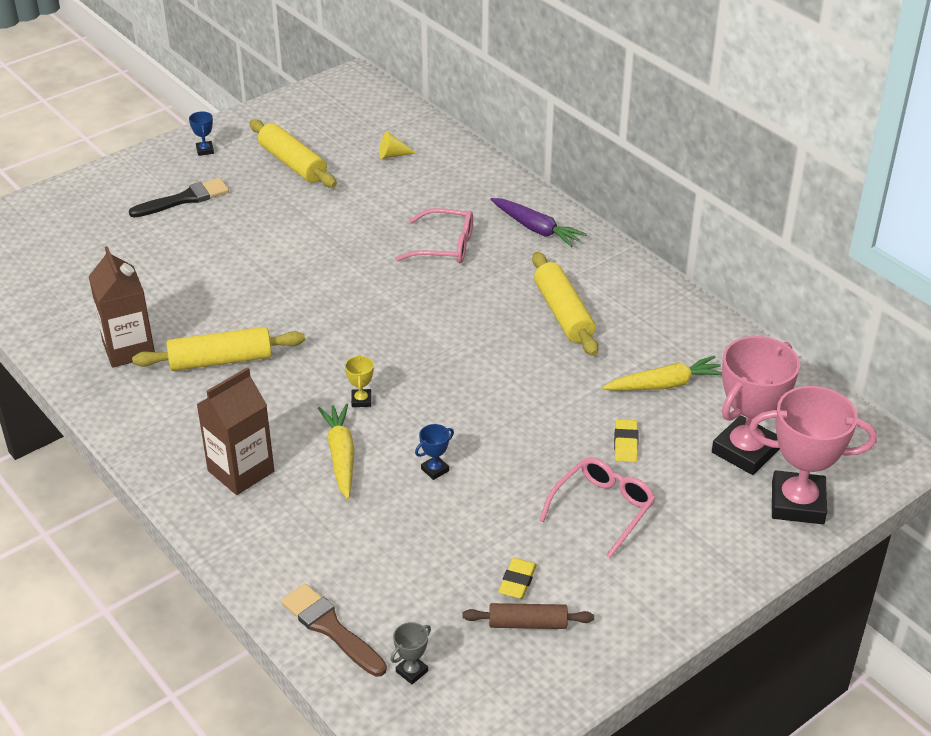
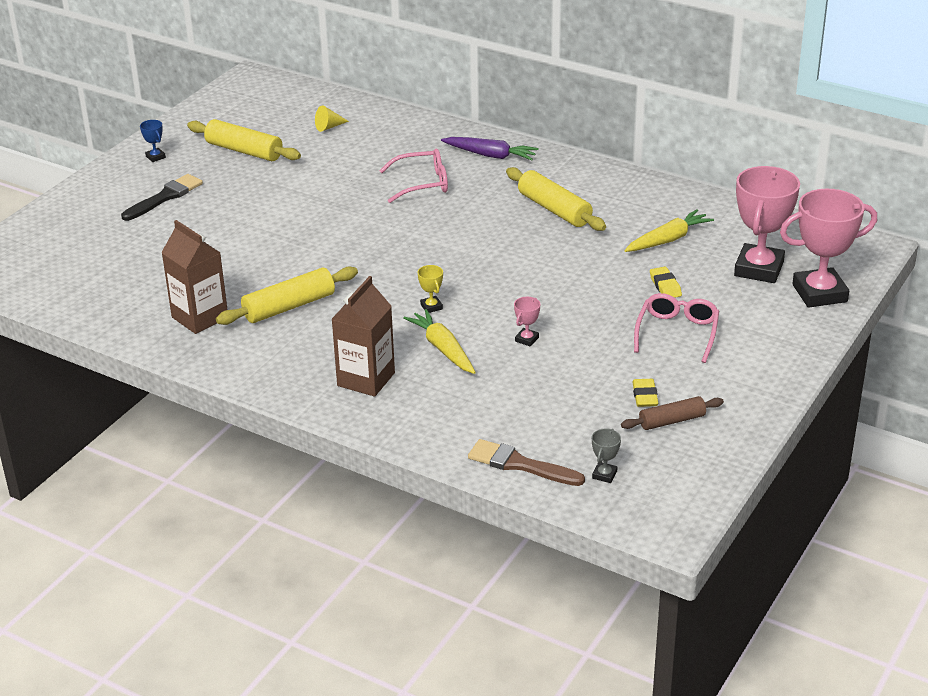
camera: 20 degrees left, 5 degrees down
blue trophy [415,424,454,480] -> pink trophy [514,297,540,347]

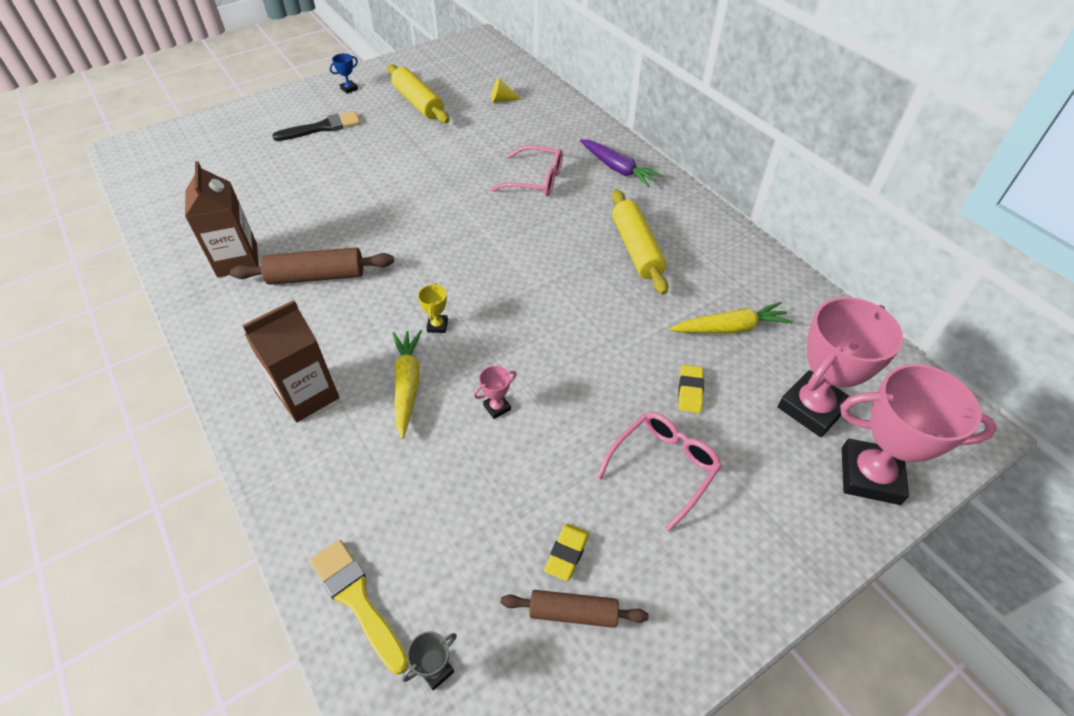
camera: 25 degrees right, 15 degrees up
blue trophy [140,120,166,162] -> blue trophy turned 60 degrees clockwise [329,53,358,94]
yellow rolling pin [216,266,358,325] -> brown rolling pin [230,247,394,285]
brown brush [468,439,585,486] -> yellow brush [310,540,408,674]

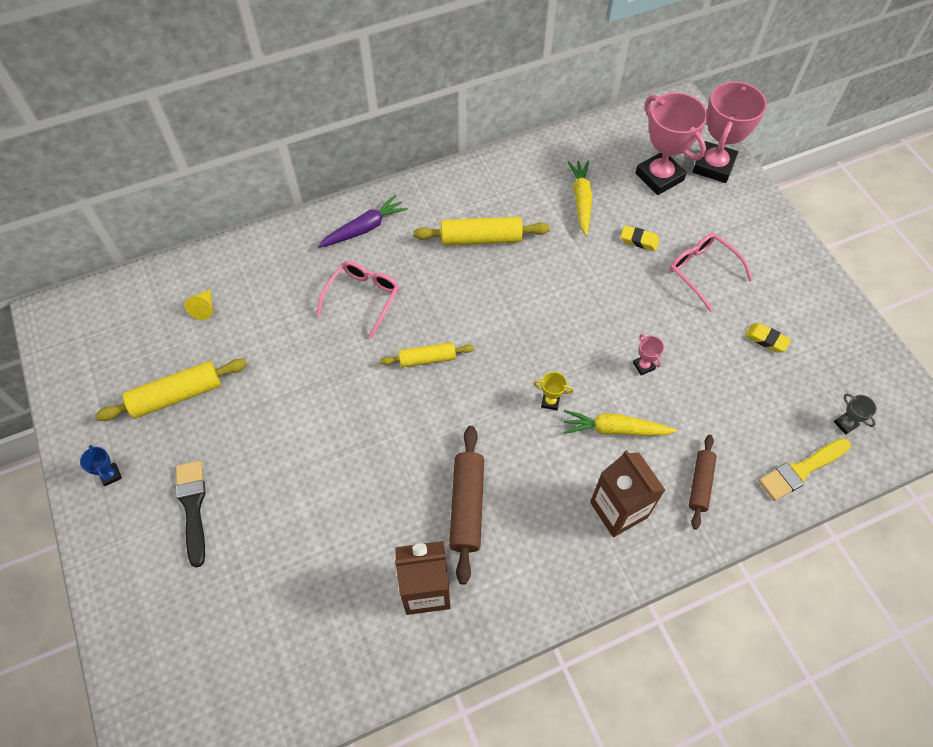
camera: 80 degrees left, 10 degrees up
brown rolling pin [501,590,648,628] -> brown rolling pin moved to [689,435,717,530]
none -> yellow rolling pin [380,342,474,367]

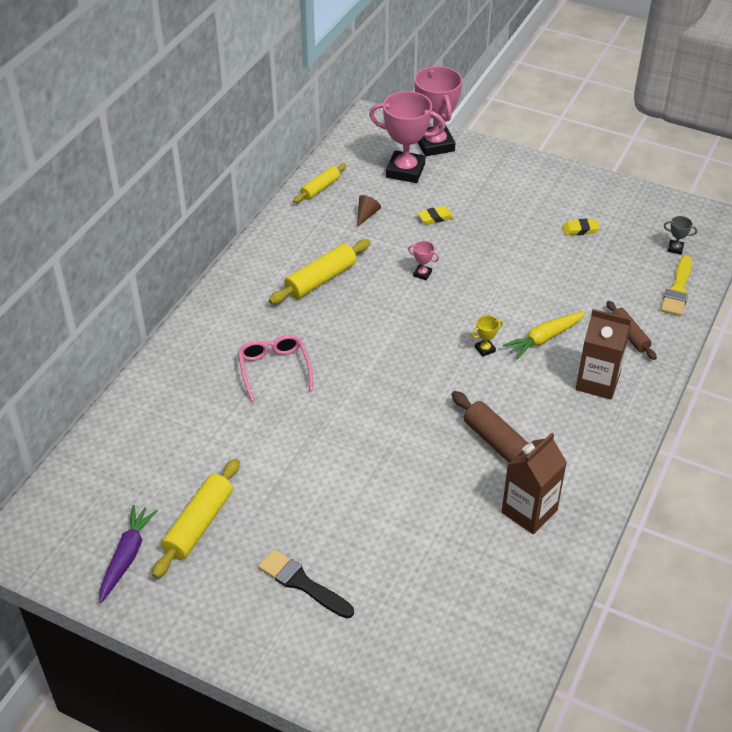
camera: 40 degrees left, 15 degrees down
blue trophy [80,445,122,486] -> none
yellow cone [185,289,213,320] -> none
purple carrot [318,195,408,248] -> purple carrot moved to [99,505,158,603]
yellow rolling pin [380,342,474,367] -> yellow rolling pin moved to [293,163,347,203]
yellow carrot [567,160,592,236] -> brown cone [357,195,381,227]
pink trophy [633,334,664,375] -> pink trophy moved to [408,241,439,280]
pink glasses [670,233,753,312] -> none

